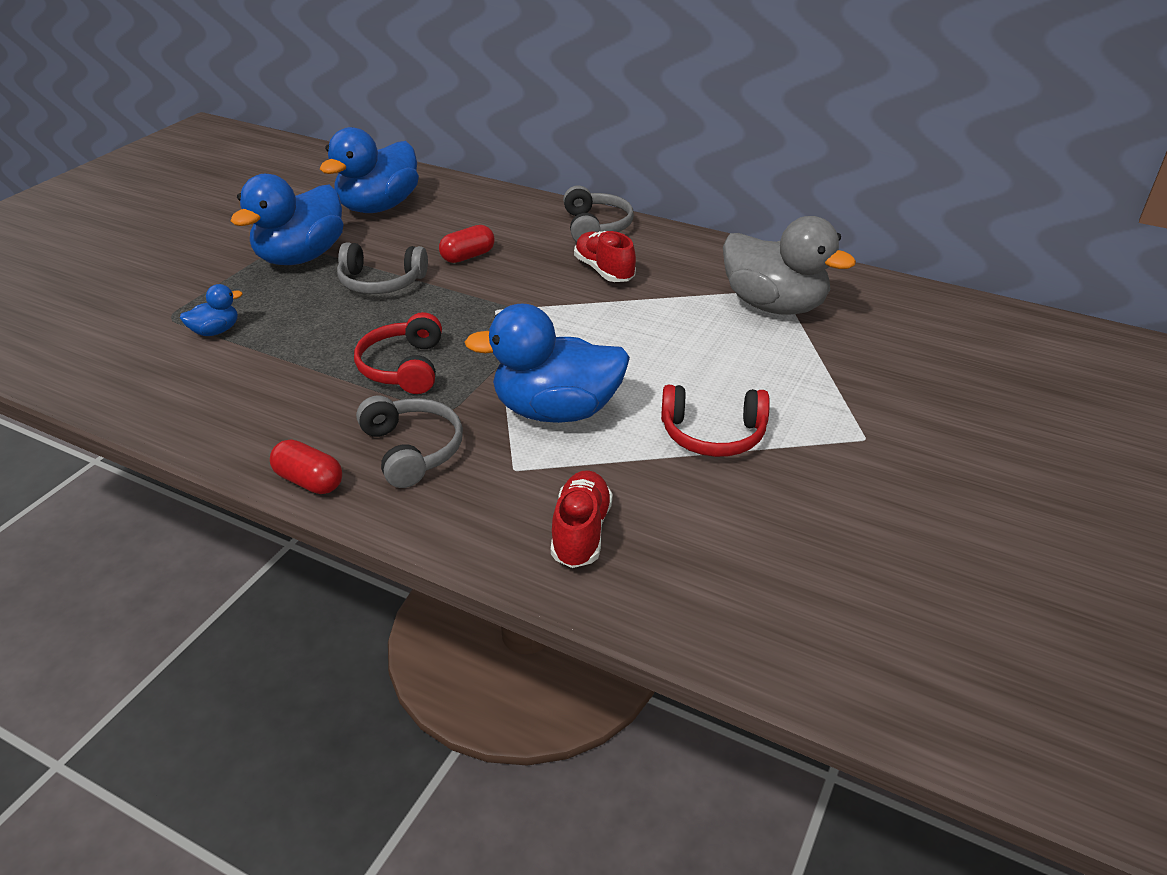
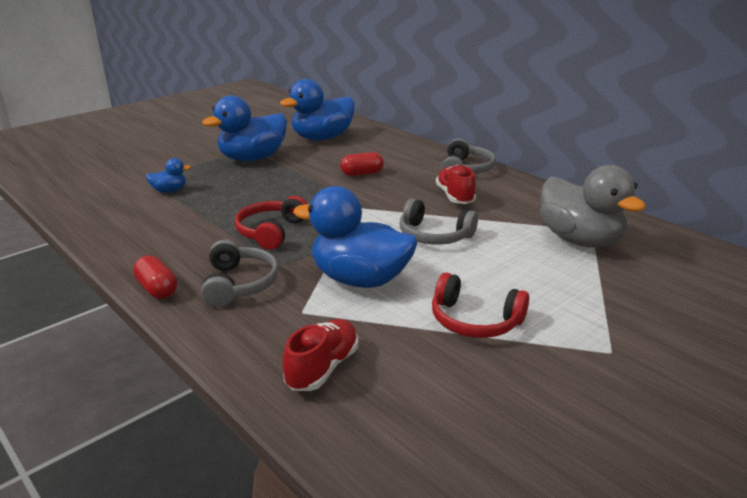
camera: 20 degrees right, 10 degrees down
grey headphones [337,242,428,294] -> grey headphones moved to [400,198,478,245]

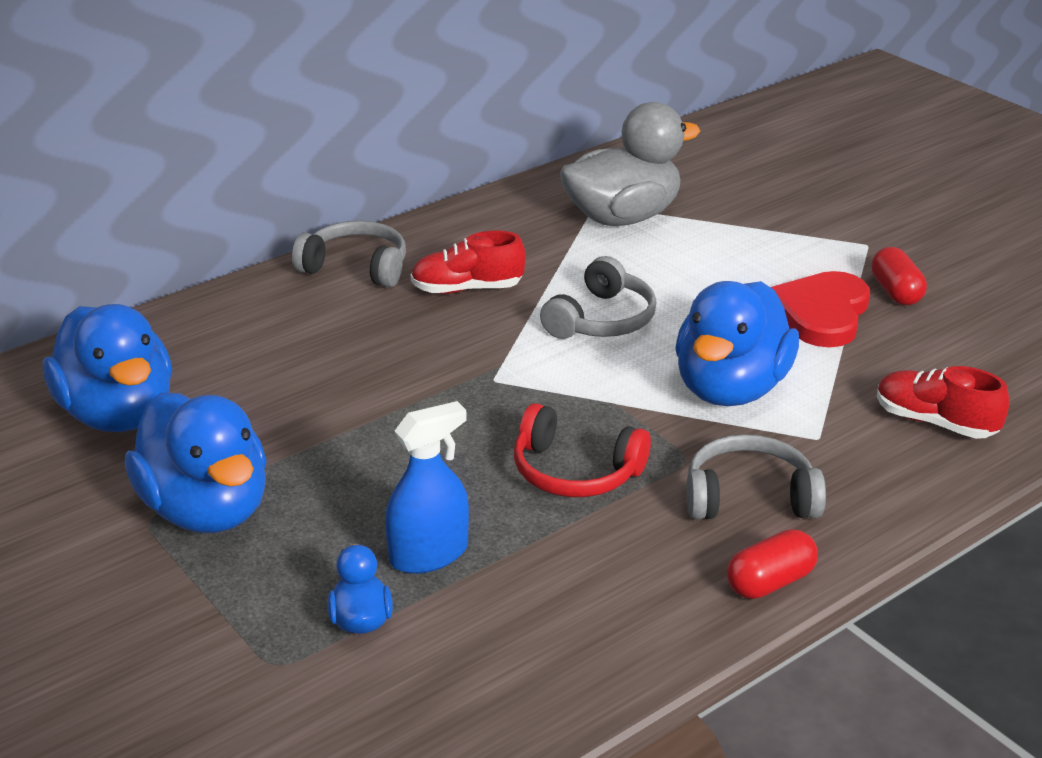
camera: 85 degrees left, 5 degrees up
red capsule [340,152,384,176] -> red capsule moved to [871,247,927,305]
red headphones [432,272,529,338] -> red heart [771,271,870,347]
none -> blue spray bottle [385,401,469,574]

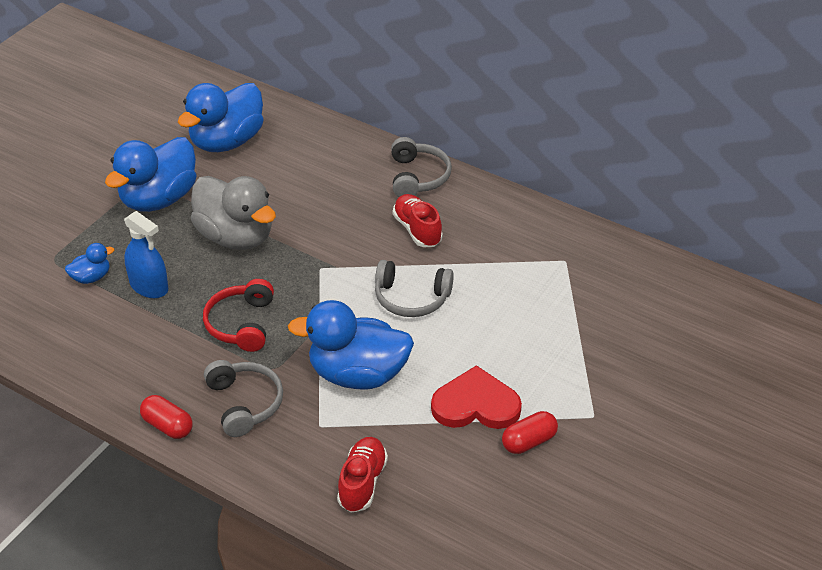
camera: 70 degrees right, 10 degrees up
grey duck [560,102,700,226] -> grey duck moved to [191,176,276,250]

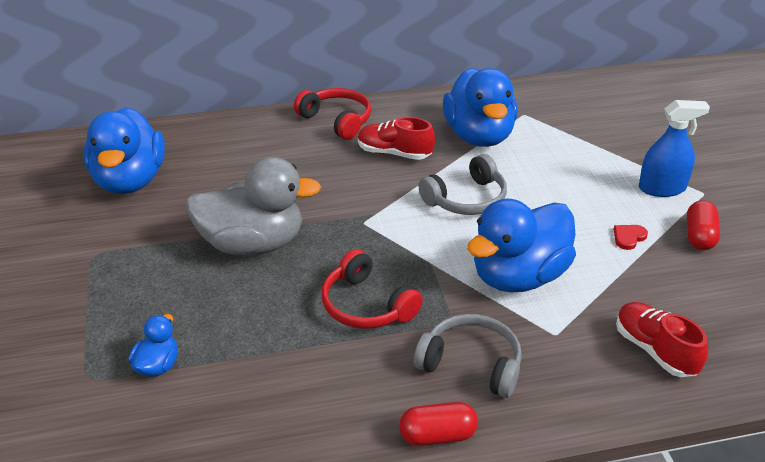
camera: 45 degrees left, 5 degrees down
blue duck [105,137,197,212] -> blue duck moved to [443,68,518,147]
blue spray bottle [124,211,168,298] -> blue spray bottle moved to [639,100,710,197]
grey headphones [391,137,452,197] -> red headphones [294,88,371,140]
red heart [431,365,522,429] -> red heart [614,225,648,250], size x0.42

